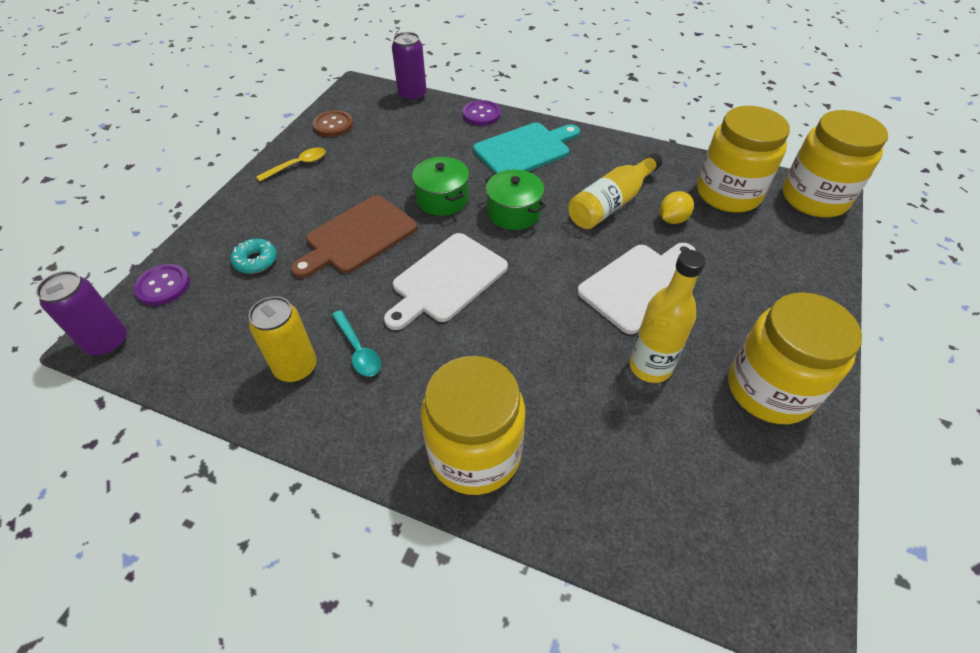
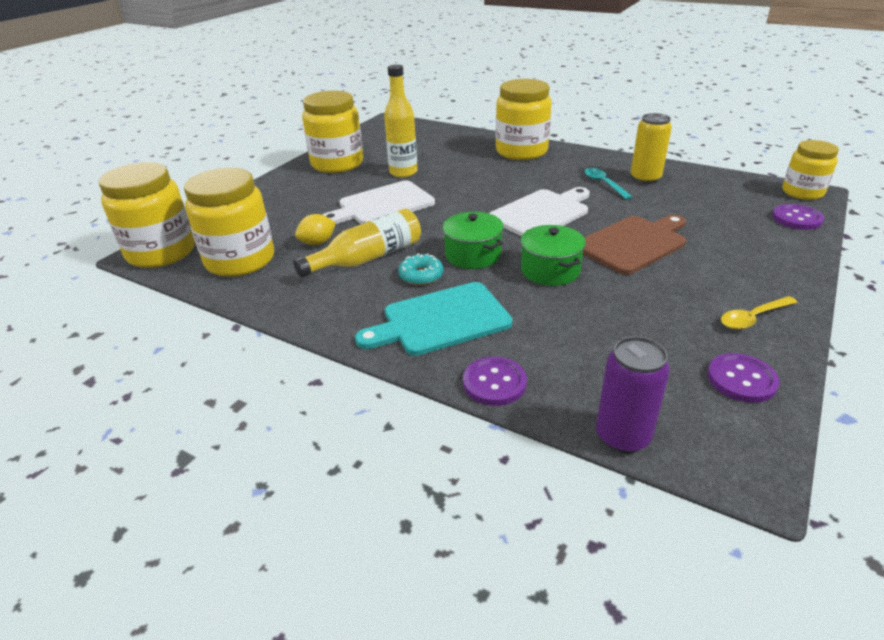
camera: 170 degrees left, 15 degrees down
purple can [36,271,127,356] -> yellow jar [782,140,839,200]
turquoise donut [231,239,277,274] -> turquoise donut moved to [398,253,443,285]
brown button [313,110,353,137] -> purple button [707,353,780,403]

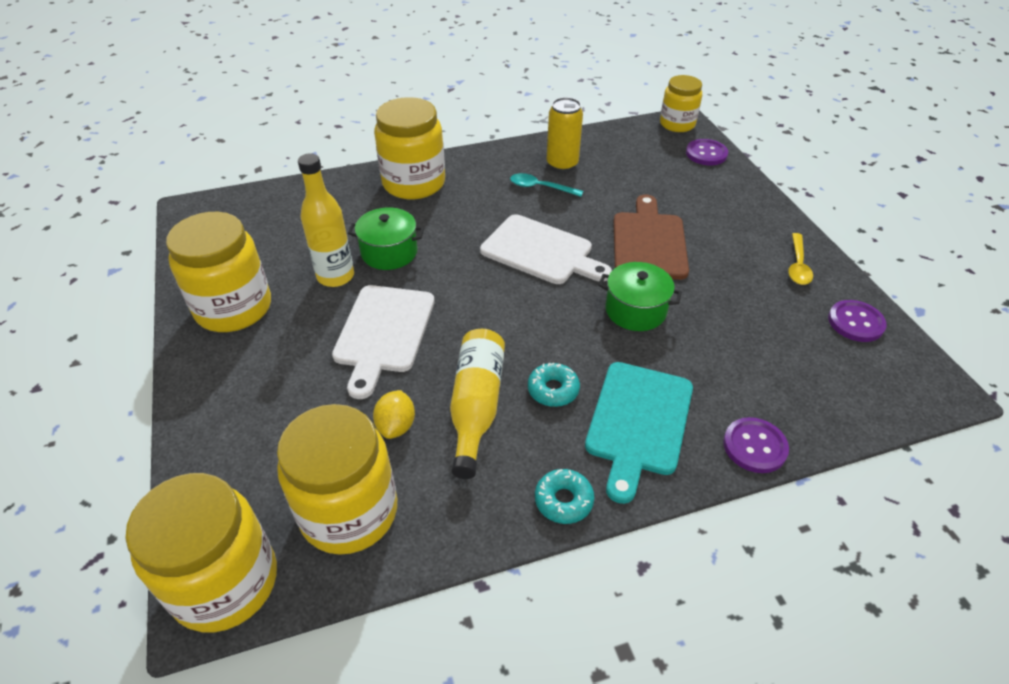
camera: 50 degrees left, 10 degrees up
green pot [443,212,504,269] -> green pot moved to [348,208,424,270]
white cutting board [489,187,590,237] -> white cutting board turned 120 degrees clockwise [480,214,612,284]
purple can [596,336,670,454] -> none
none -> turquoise donut [535,469,594,524]

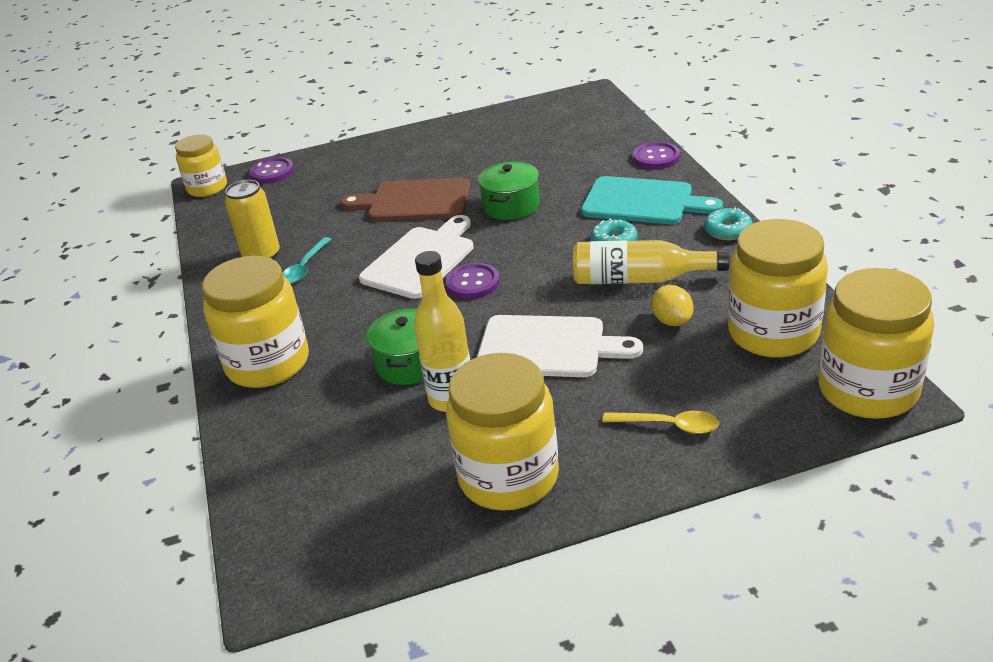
camera: 85 degrees left, 10 degrees down
yellow lemon [373,390,415,439] -> yellow lemon turned 60 degrees clockwise [651,285,693,326]
yellow spoon [788,233,813,285] -> yellow spoon moved to [603,411,719,434]
purple button [828,300,887,342] -> purple button moved to [445,263,500,299]

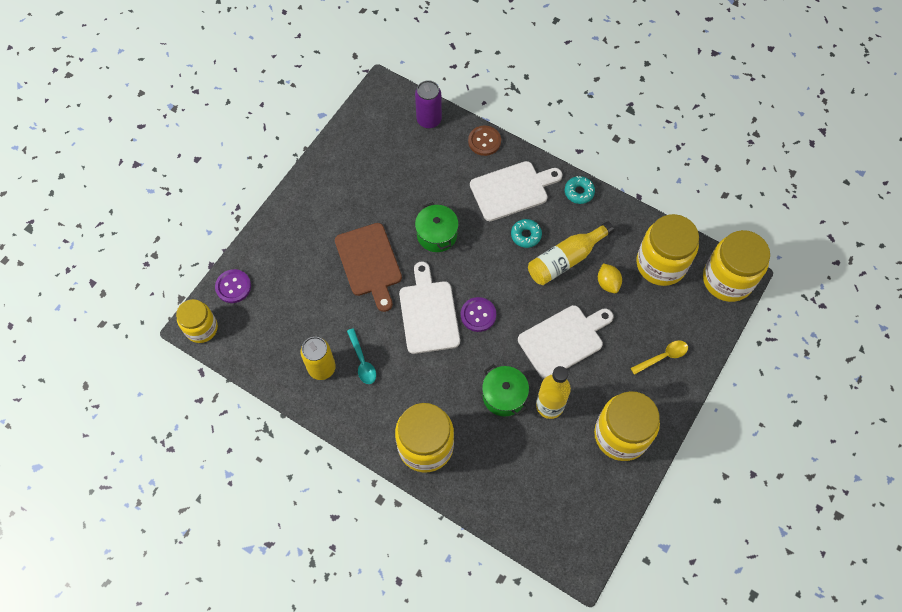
camera: 45 degrees left, 30 degrees up
brown cutting board [341,178,470,221] -> brown cutting board turned 75 degrees counterclockwise [335,223,402,312]
turquoise cutting board [581,176,723,224] -> white cutting board [470,161,563,221]
purple button [633,142,680,169] -> brown button [468,126,501,156]
yellow lemon [651,285,693,326] -> yellow lemon turned 45 degrees clockwise [598,263,622,293]
none -> purple can [415,80,442,129]

